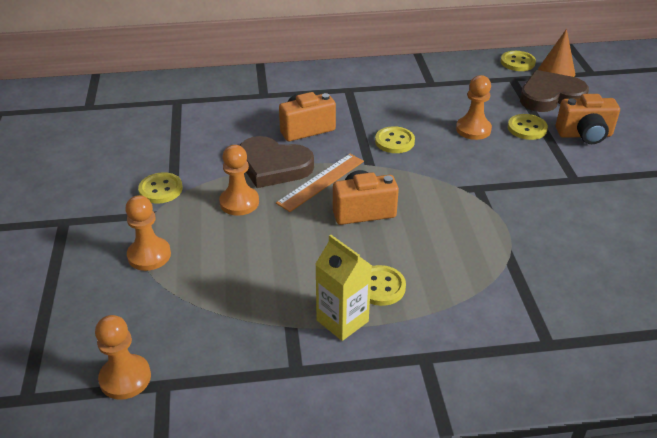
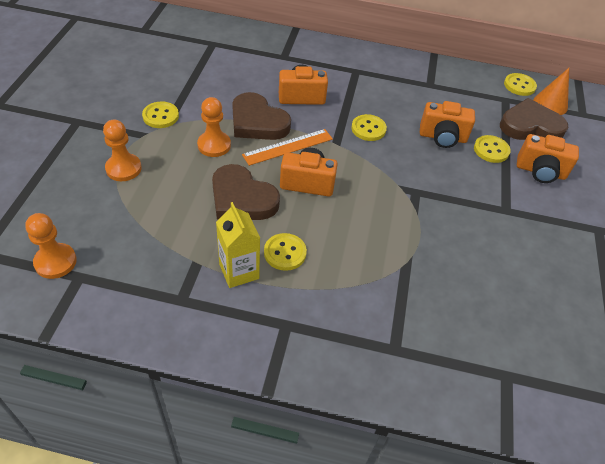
camera: 15 degrees right, 10 degrees up
orange pawn [456,75,492,140] -> orange camera [420,101,475,148]
none -> brown heart [212,164,280,220]

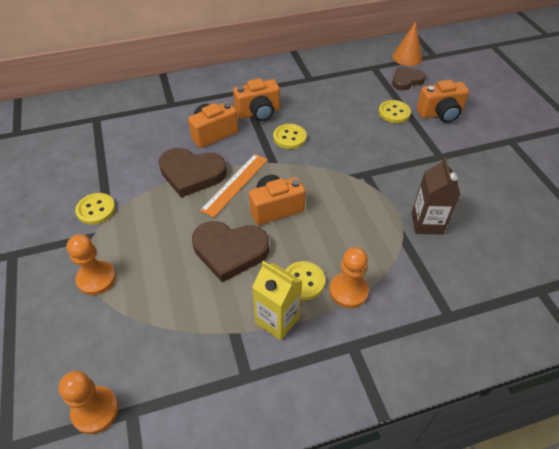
camera: 25 degrees left, 0 degrees up
orange pawn [197,97,231,157] -> orange pawn moved to [330,247,369,308]
orange camera [420,101,475,148] -> orange camera moved to [233,78,280,121]
brown heart [500,98,568,140] -> brown heart [392,67,426,91], size x0.63
yellow button [504,73,537,96] -> none
none -> brown carton [412,157,461,235]

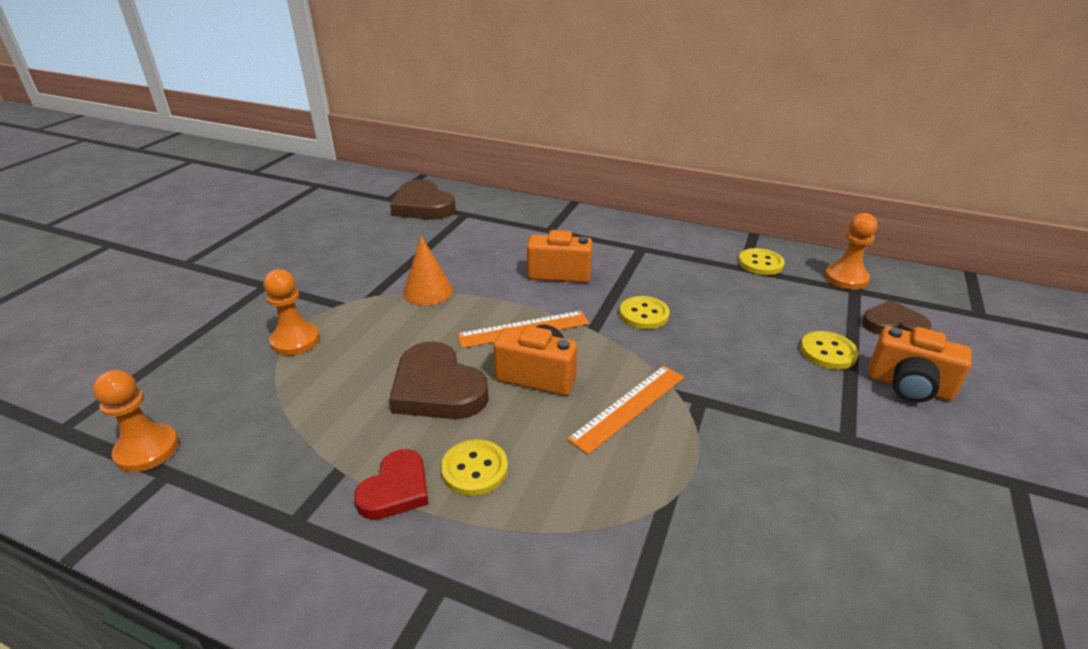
camera: 40 degrees right, 15 degrees down
yellow button [75,193,115,225] -> yellow button moved to [738,248,785,275]
brown heart [159,148,227,198] -> brown heart moved to [390,180,456,220]
orange camera [233,78,280,121] -> none
yellow carton [252,261,302,341] -> red heart [354,449,429,520]
orange pawn [330,247,369,308] -> orange pawn moved to [825,213,877,290]
orange cone [392,22,422,66] -> orange cone moved to [403,236,453,306]
brown carton [412,157,461,235] -> none
none -> orange ruler [567,366,684,455]

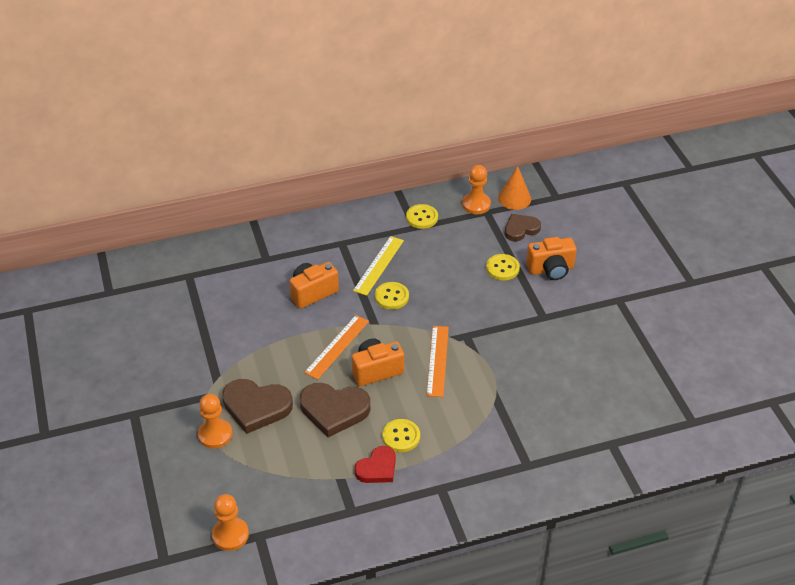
camera: 40 degrees left, 10 degrees up
red heart [354,449,429,520] -> red heart turned 60 degrees clockwise [354,446,396,483]
brown heart [390,180,456,220] -> brown heart moved to [222,379,293,434]
orange cone [403,236,453,306] -> orange cone moved to [498,166,531,210]
none -> yellow ruler [353,236,404,296]

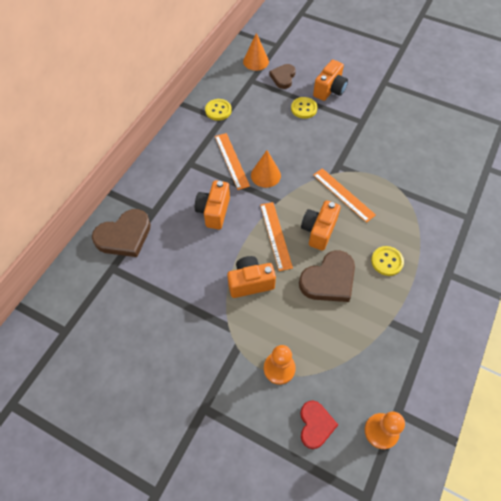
camera: 45 degrees left, 15 degrees up
brown heart [222,379,293,434] -> brown heart moved to [92,209,151,257]
yellow ruler [353,236,404,296] -> orange ruler [215,133,250,190]
red heart [354,446,396,483] -> red heart moved to [300,401,338,449]
yellow button [375,282,409,310] -> orange cone [251,150,281,188]
orange pawn [462,165,491,214] -> none
none -> orange camera [227,256,276,298]

